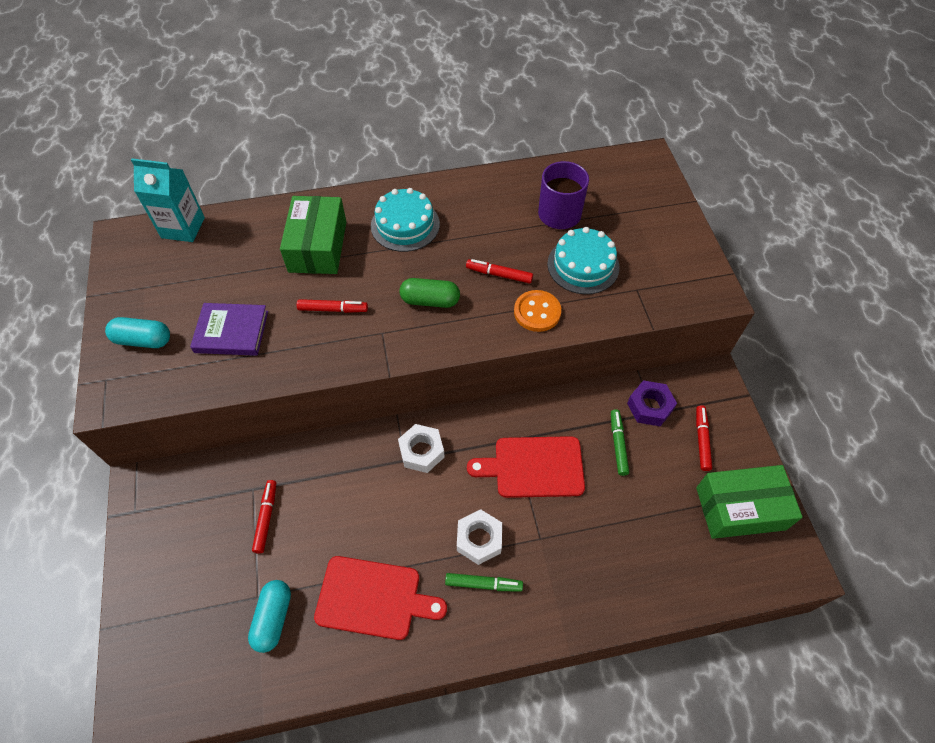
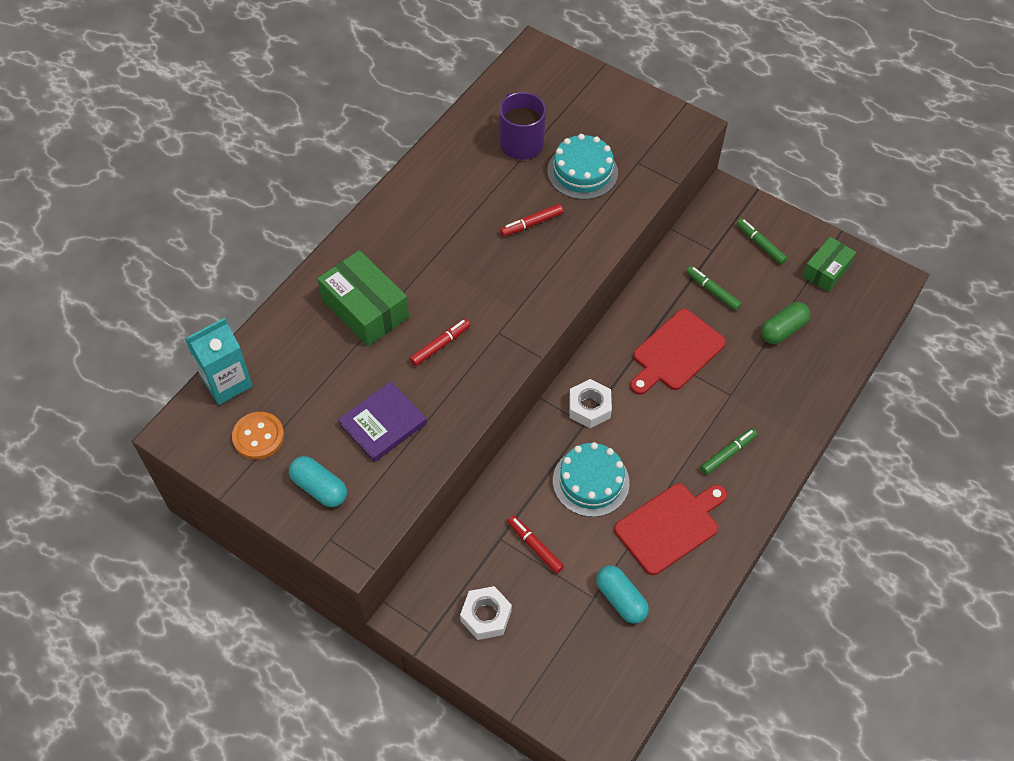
camera: 45 degrees left, 0 degrees up
turquoise capsule [105,317,170,348] -> turquoise capsule turned 75 degrees clockwise [289,456,347,507]
turquoise cake [371,188,440,252] -> turquoise cake moved to [553,442,630,517]
green capsule [399,278,460,308] -> green capsule moved to [761,302,810,344]
white nut [457,509,502,565] -> white nut moved to [460,586,512,640]
orange button [514,290,561,332] -> orange button moved to [232,412,284,460]
purple nut [627,380,677,426] -> none
red marker [696,405,712,471] -> green marker [737,219,787,265]
green box [696,465,803,539] -> green box [802,237,856,292], size x0.64

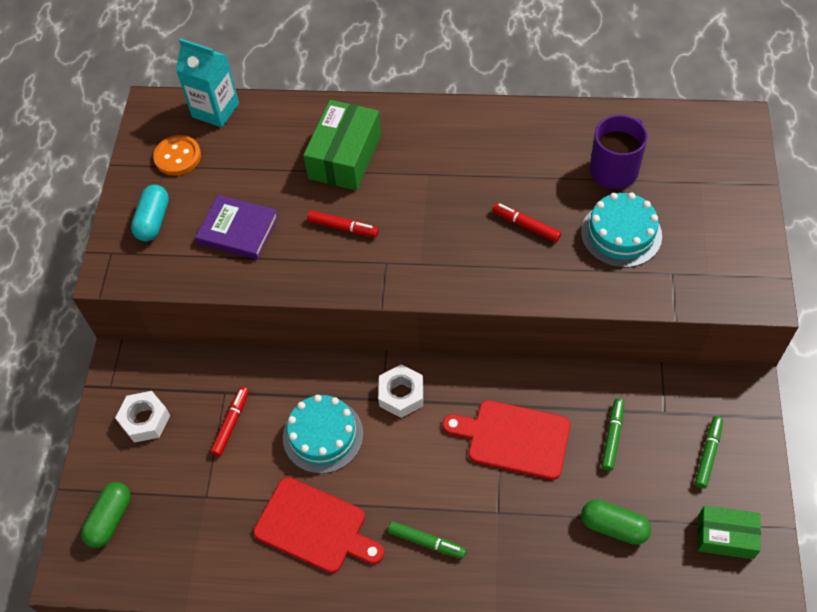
camera: 65 degrees right, 0 degrees up
turquoise capsule [596,565,649,624] -> none
none -> green capsule [81,482,131,548]

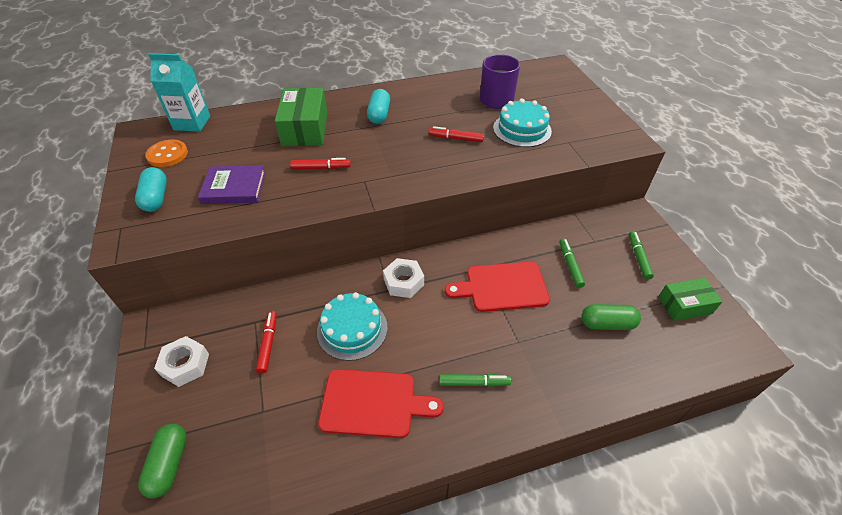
camera: 25 degrees left, 10 degrees down
none -> turquoise capsule [367,89,390,124]

